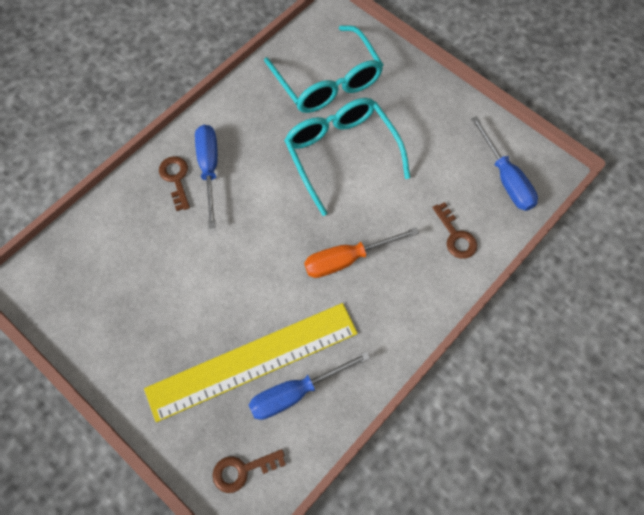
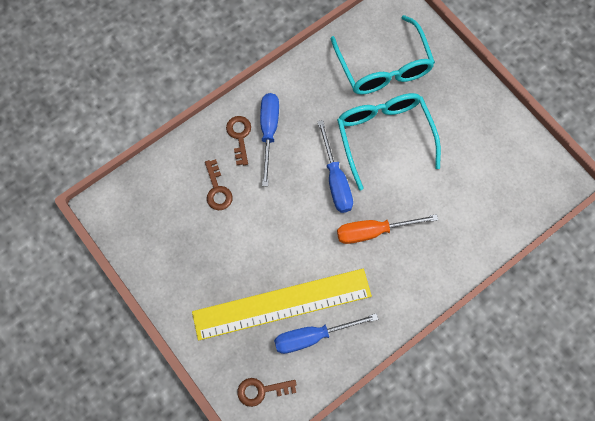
camera: 10 degrees right, 5 degrees up
brown key [432,202,477,259] -> brown key moved to [205,159,233,210]
blue screwdriver [471,116,538,211] -> blue screwdriver moved to [317,120,353,213]

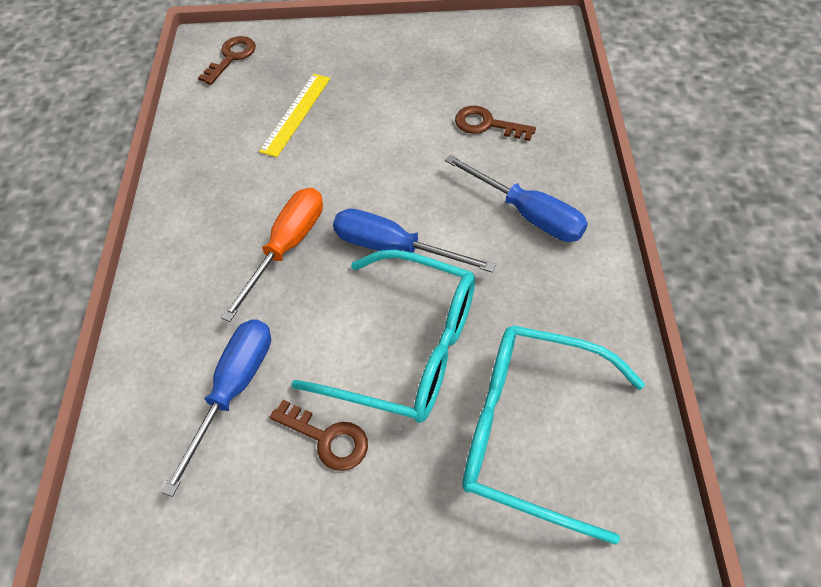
camera: 130 degrees right, 15 degrees down
yellow ruler [192,269,372,341] -> yellow ruler [259,74,330,157], size x0.48
brown key [226,116,251,165] -> brown key moved to [270,400,368,471]
blue screwdriver [274,313,378,354] -> blue screwdriver moved to [162,319,271,497]

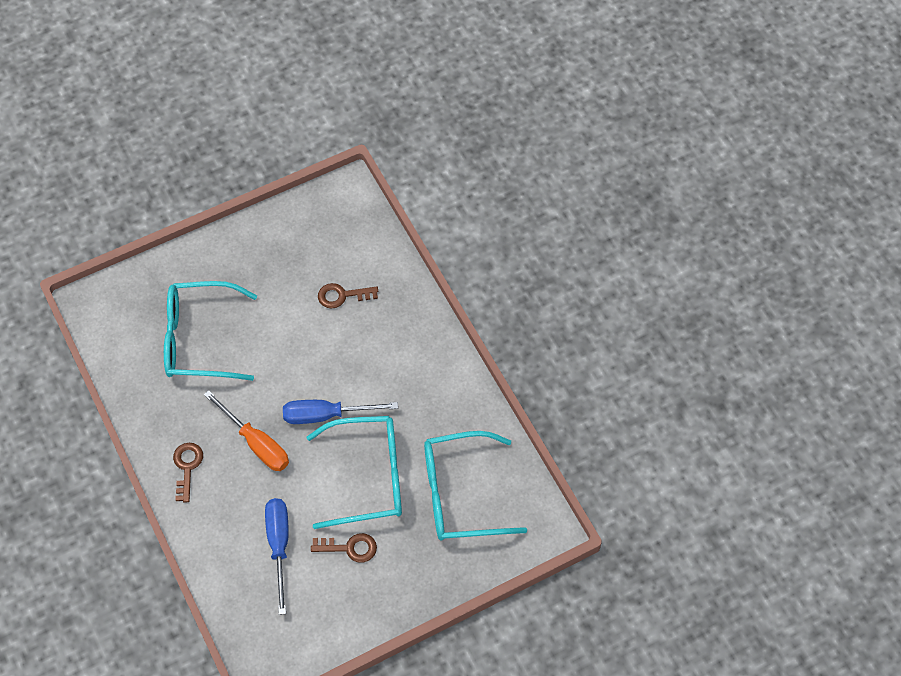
camera: 30 degrees left, 5 degrees up
brown key [198,36,256,85] -> brown key moved to [173,443,203,502]
orange screwdriver [221,188,323,322] -> orange screwdriver turned 135 degrees clockwise [204,390,289,471]
yellow ruler [259,74,330,157] -> turquoise glasses [164,281,257,381]
blue screwdriver [445,155,588,242] -> none

